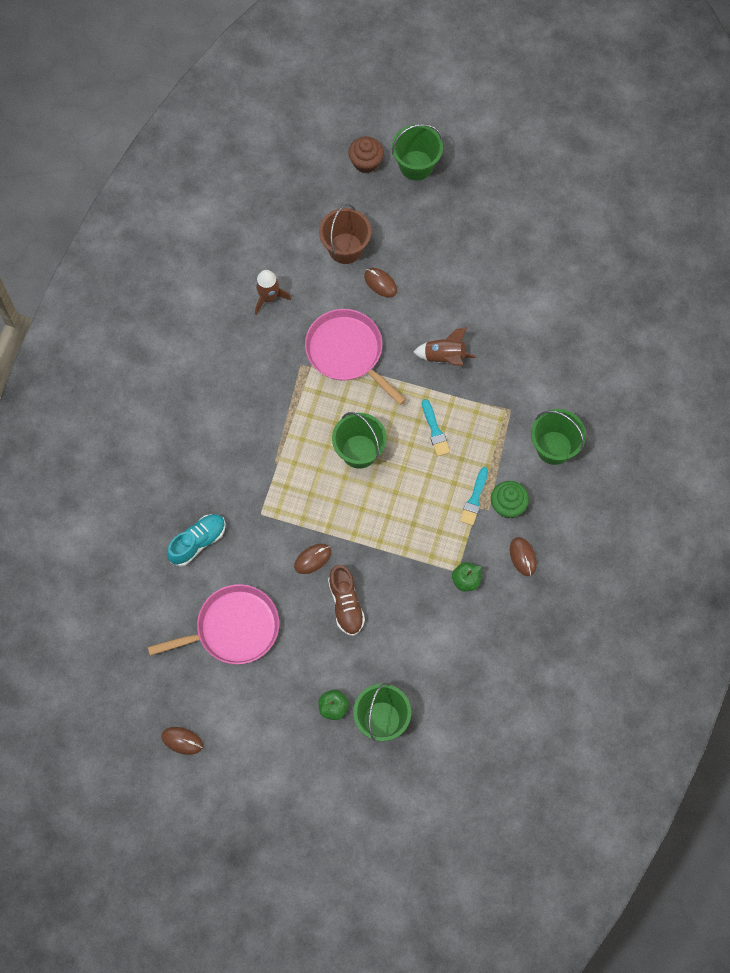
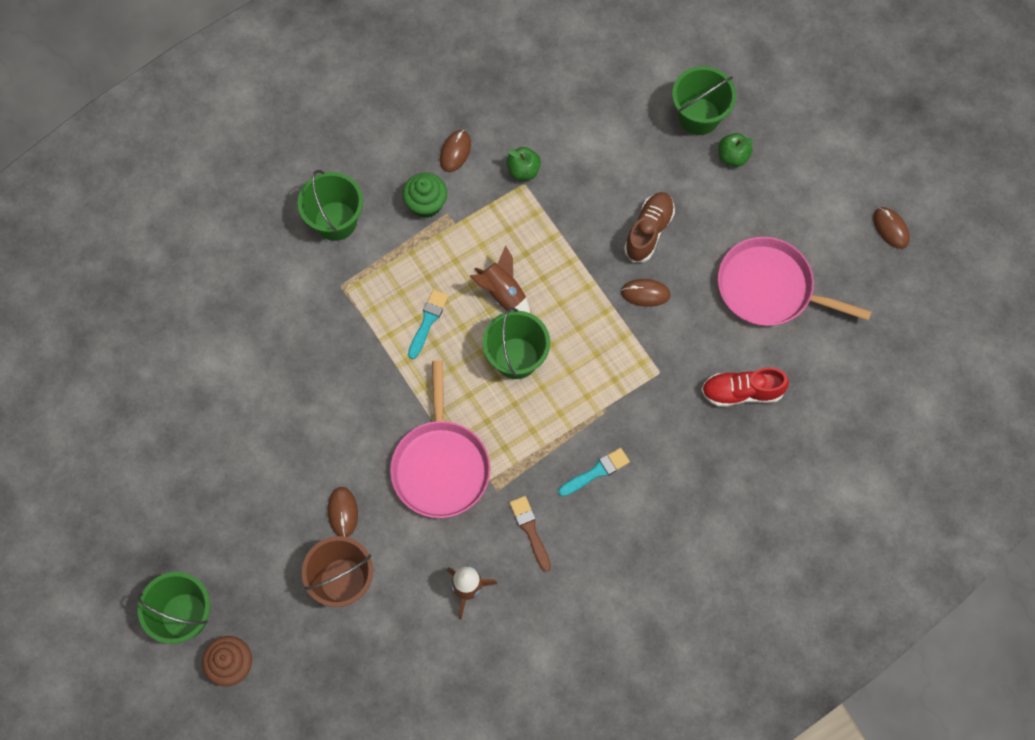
camera: 140 degrees left, 0 degrees up
turquoise shoe [167,514,226,566] -> red shoe [701,368,789,407]
brown rocket [414,327,476,366] -> brown rocket moved to [470,245,530,313]
turquoise brush [460,467,488,526] -> turquoise brush moved to [558,448,630,496]
none -> brown brush [510,496,551,572]

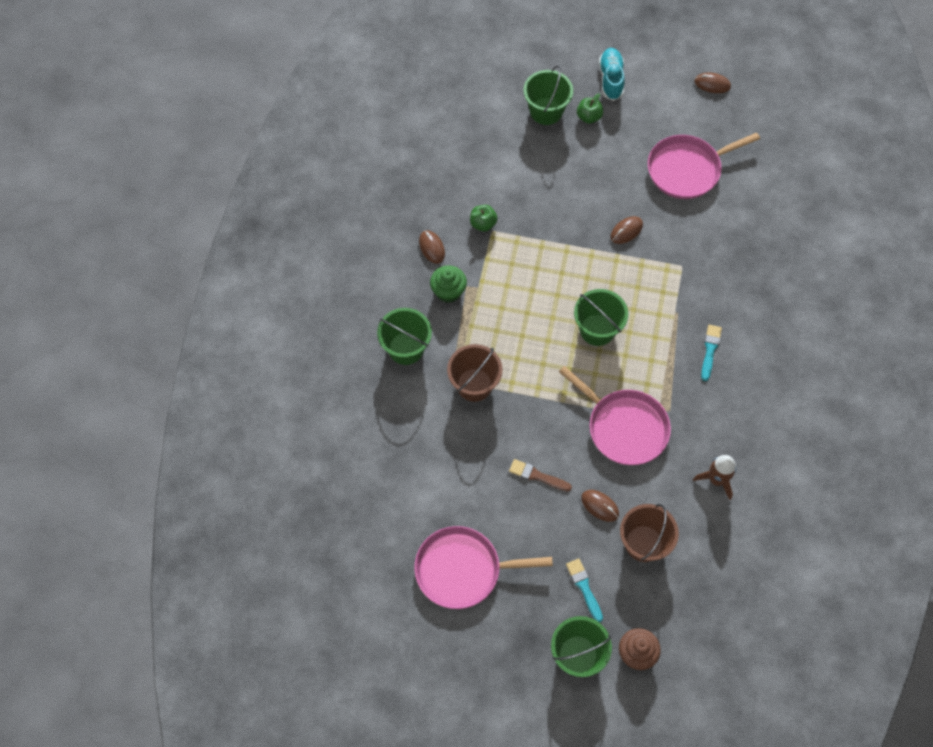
camera: 45 degrees left, 5 degrees down
turquoise brush [408,290,448,359] -> turquoise brush moved to [566,559,603,622]
brown rocket [470,245,530,313] -> none
brown brush [510,496,551,572] -> brown brush moved to [509,459,572,492]
brown shoe [624,192,675,262] -> none
red shoe [701,368,789,407] -> none
none -> pink pan [414,526,553,609]
none -> brown bucket [447,344,503,402]
none -> turquoise shoe [599,48,625,101]

